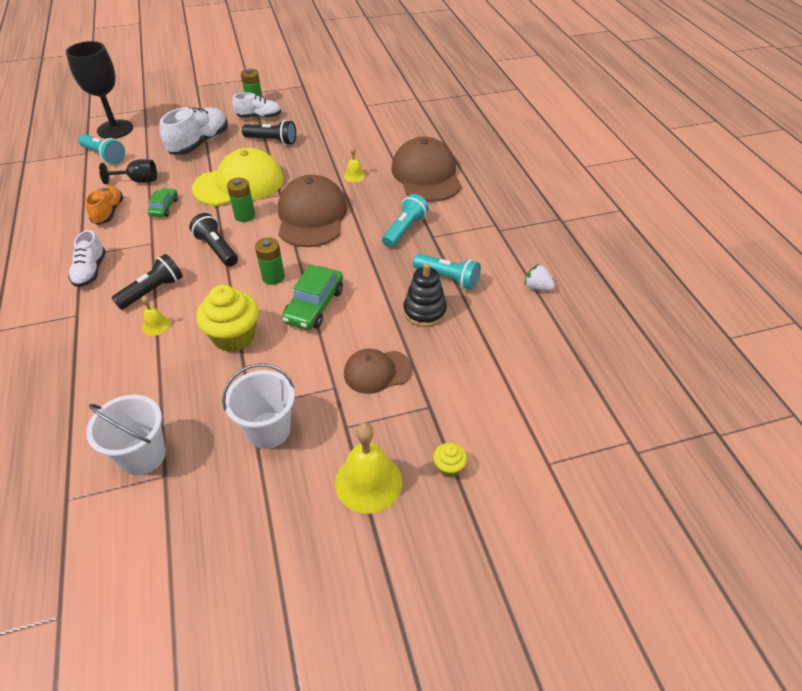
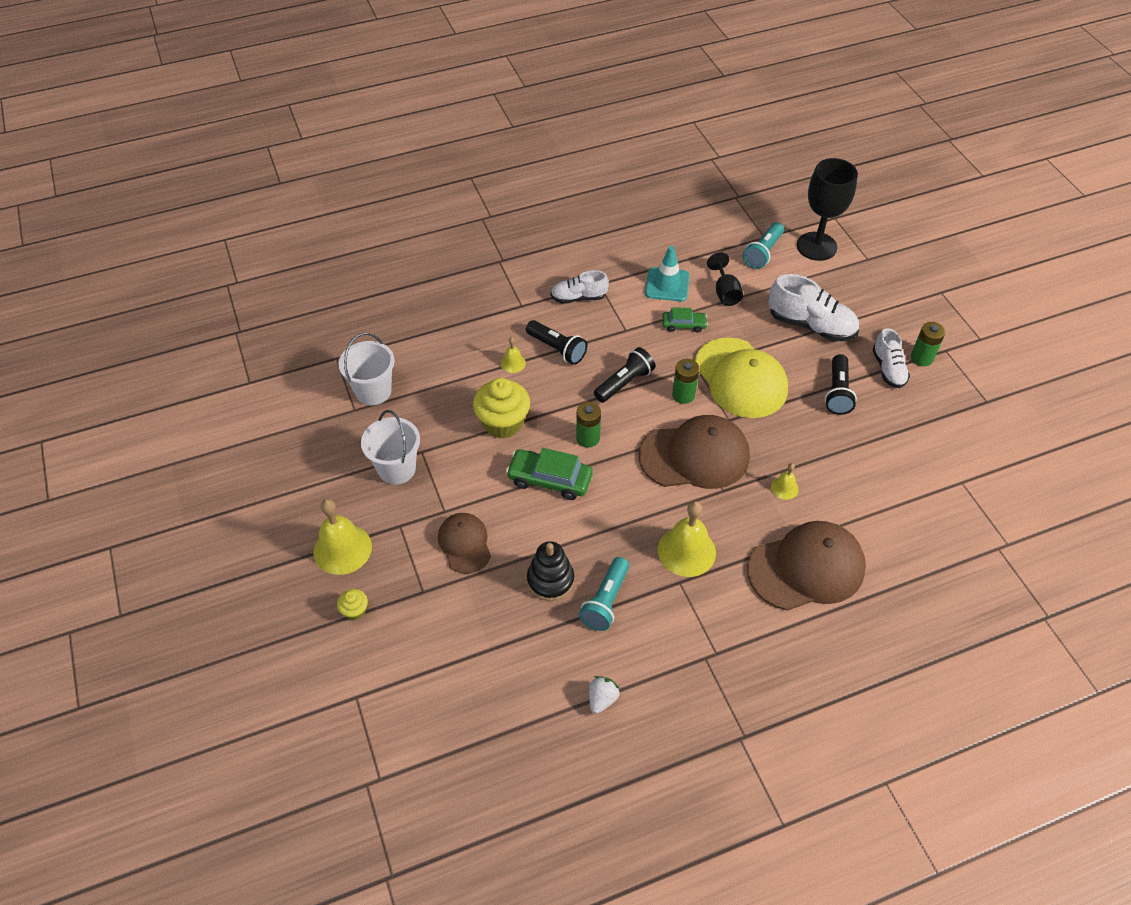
camera: 85 degrees right, 5 degrees up
orange shoe [85,186,124,225] -> turquoise traffic cone [645,246,690,302]
turquoise flashlight [382,194,429,248] -> yellow bell [658,501,716,577]

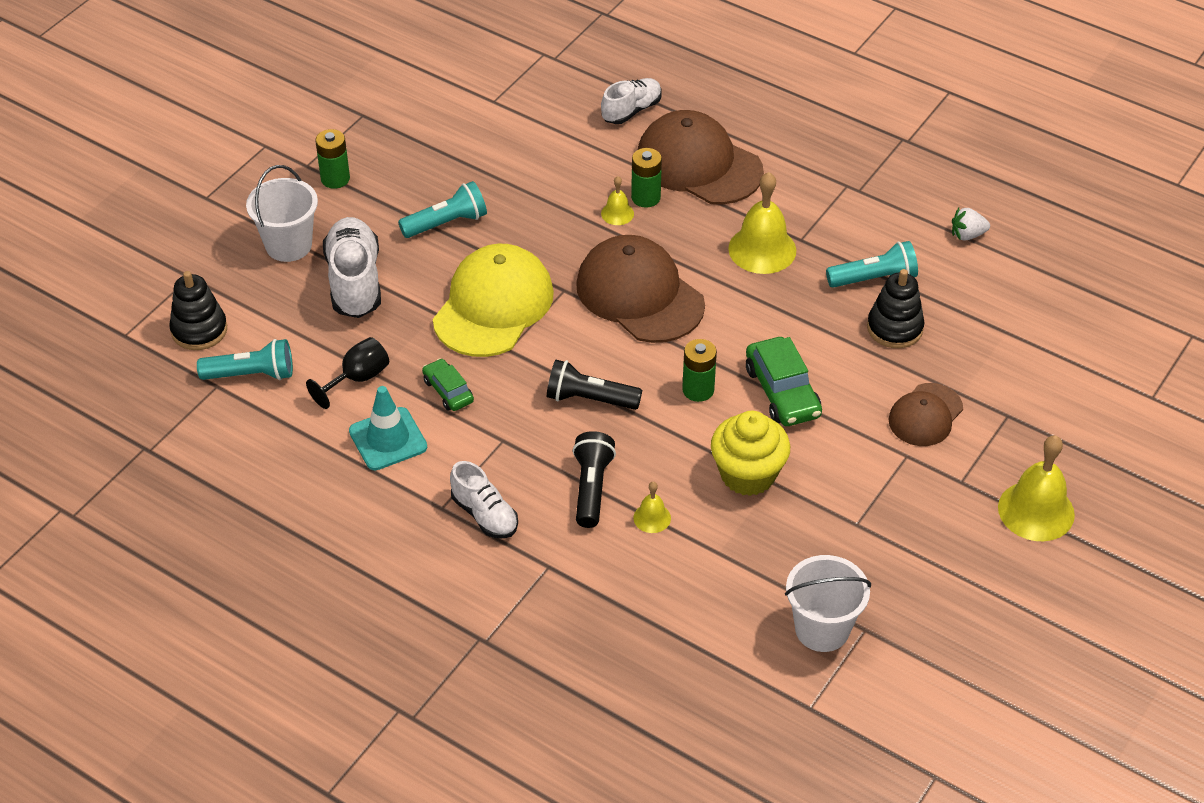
camera: 125 degrees left, 5 degrees down
yellow cupcake [337,589,368,620] -> none
white bucket [361,410,420,485] -> white bucket moved to [246,165,318,262]
green battery [672,359,700,404] -> green battery moved to [631,148,662,208]
black goblet [797,158,858,261] -> black stacking toy [169,271,227,350]
black flashlight [825,354,857,415] -> turquoise flashlight [398,181,487,238]
white shoe [872,328,910,388] -> white shoe moved to [601,78,662,124]

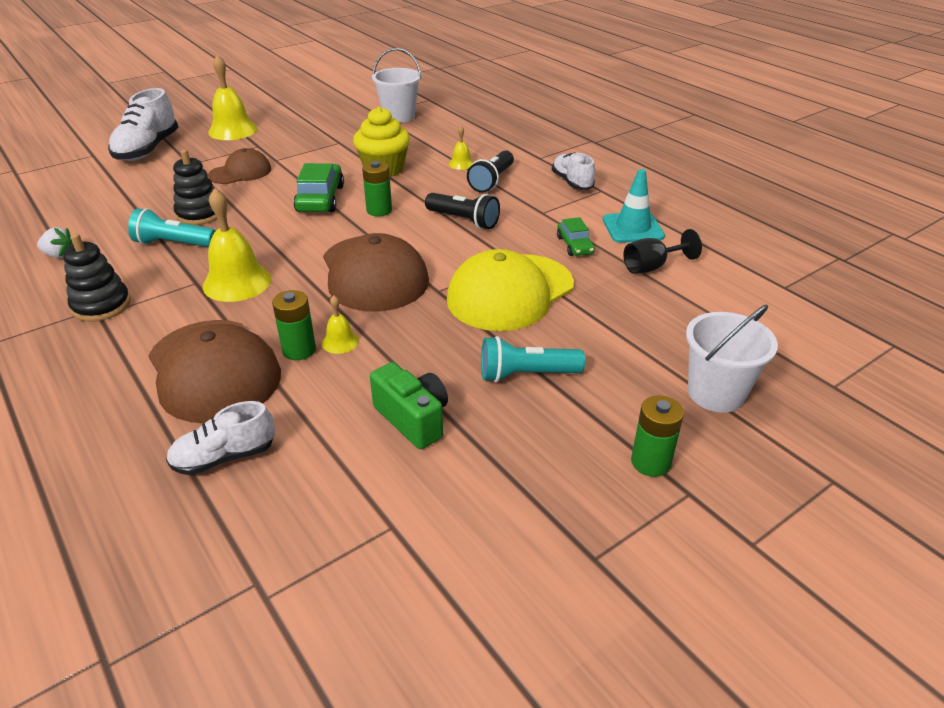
camera: 160 degrees left, 10 degrees down
black stacking toy [169,271,227,350] -> black stacking toy moved to [63,234,131,322]
turquoise flashlight [197,339,293,380] -> none
white shoe [323,217,381,318] -> white shoe moved to [108,88,179,161]
none -> green camera [370,362,448,449]

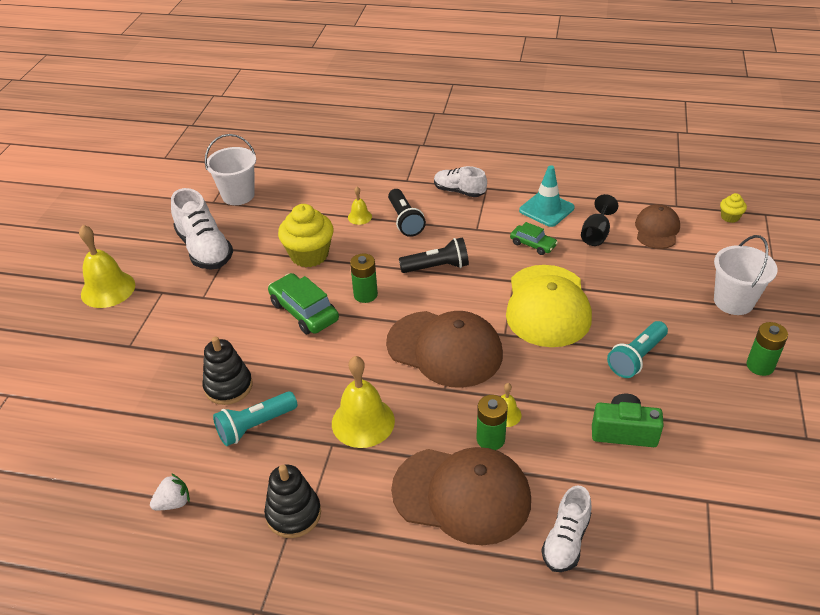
camera: 40 degrees left, 5 degrees up
white shoe [108,88,179,161] -> white shoe moved to [171,188,233,270]
brown cap [208,148,271,184] -> brown cap moved to [635,204,680,249]
none -> yellow cupcake [720,193,747,223]

